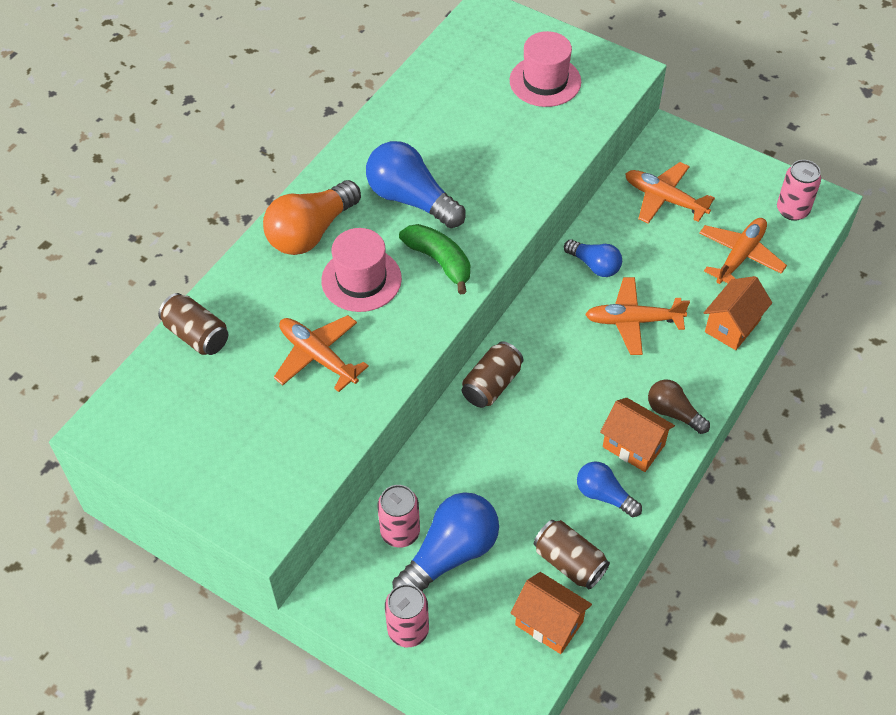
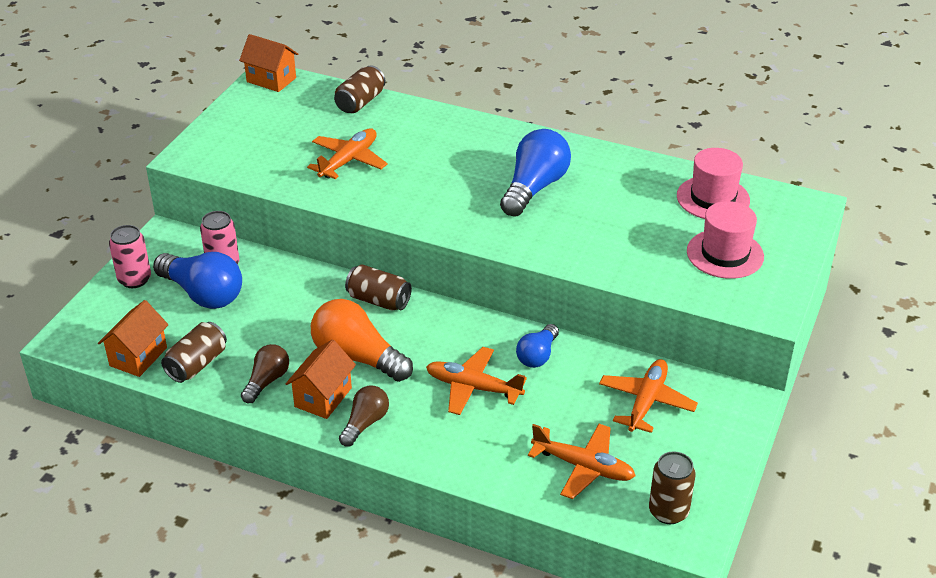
camera: 80 degrees right, 15 degrees down
orange light bulb [263,180,361,255] -> orange light bulb moved to [311,299,413,382]
pink hat [321,228,402,312] -> pink hat moved to [677,148,750,219]
green banana [399,224,470,294] -> none
blue light bulb [577,462,642,517] -> brown light bulb [241,344,289,403]
orange plane [585,277,690,355] -> orange plane turned 60 degrees counterclockwise [426,347,527,415]
orange house [704,276,772,350] -> orange house moved to [239,34,298,92]
pink can [777,160,821,221] -> brown can [649,451,696,524]

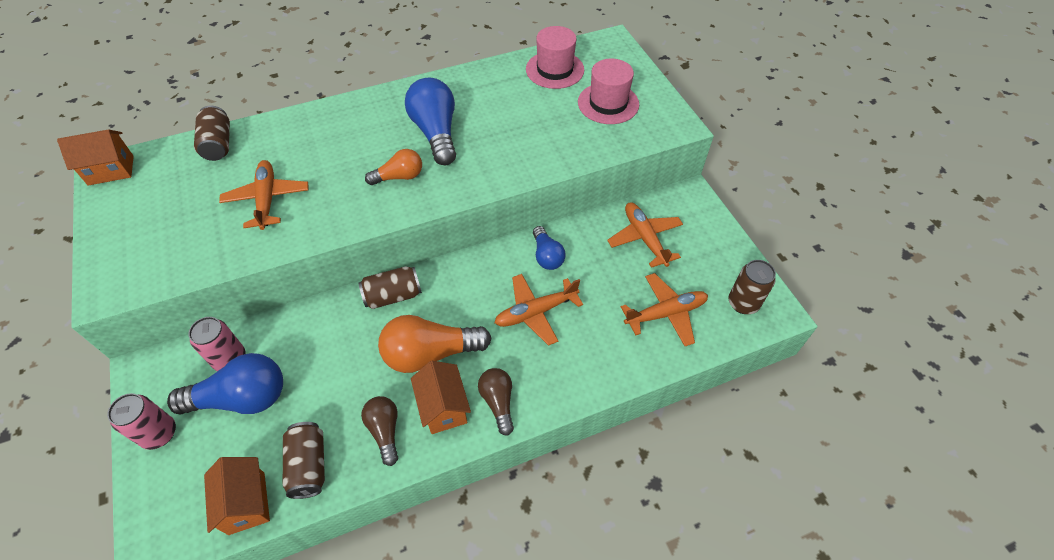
camera: 45 degrees left, 15 degrees up
none -> orange light bulb [365,149,422,185]

